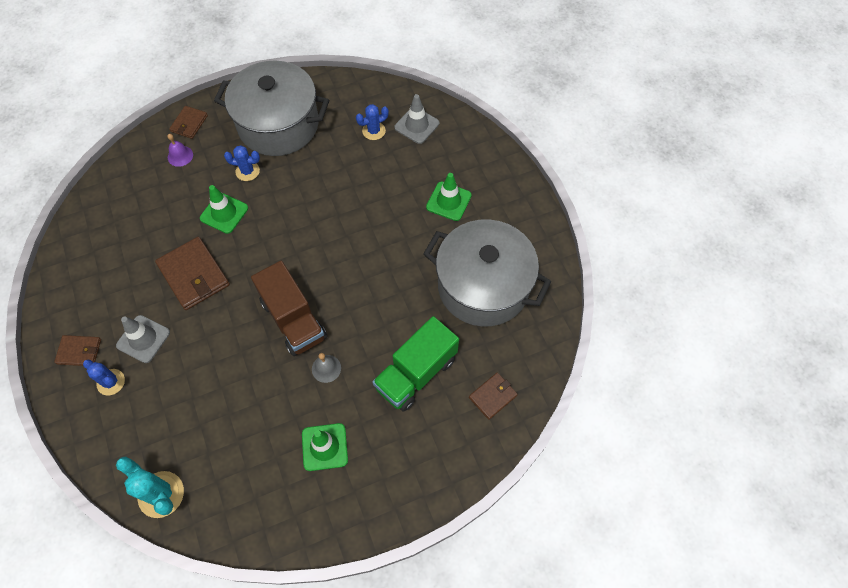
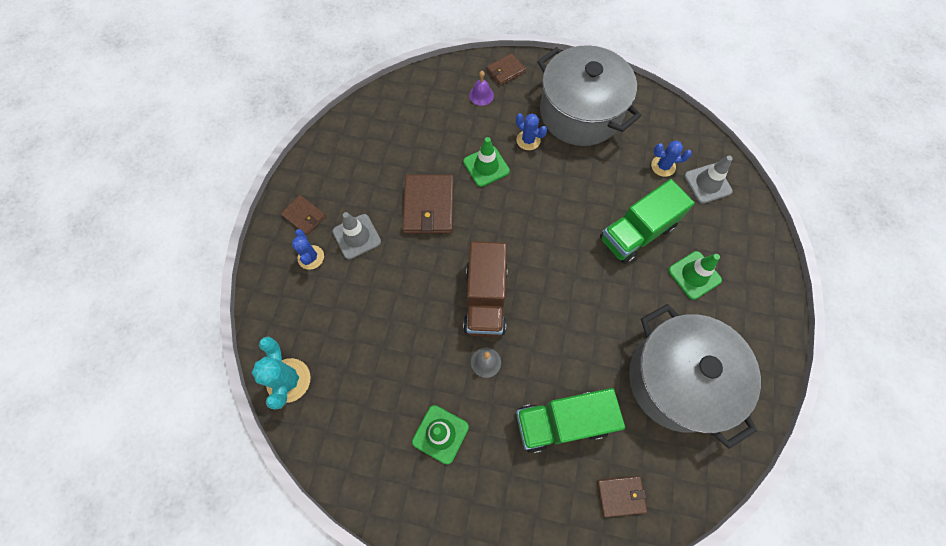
camera: 35 degrees right, 5 degrees up
none -> green truck [600,179,695,264]

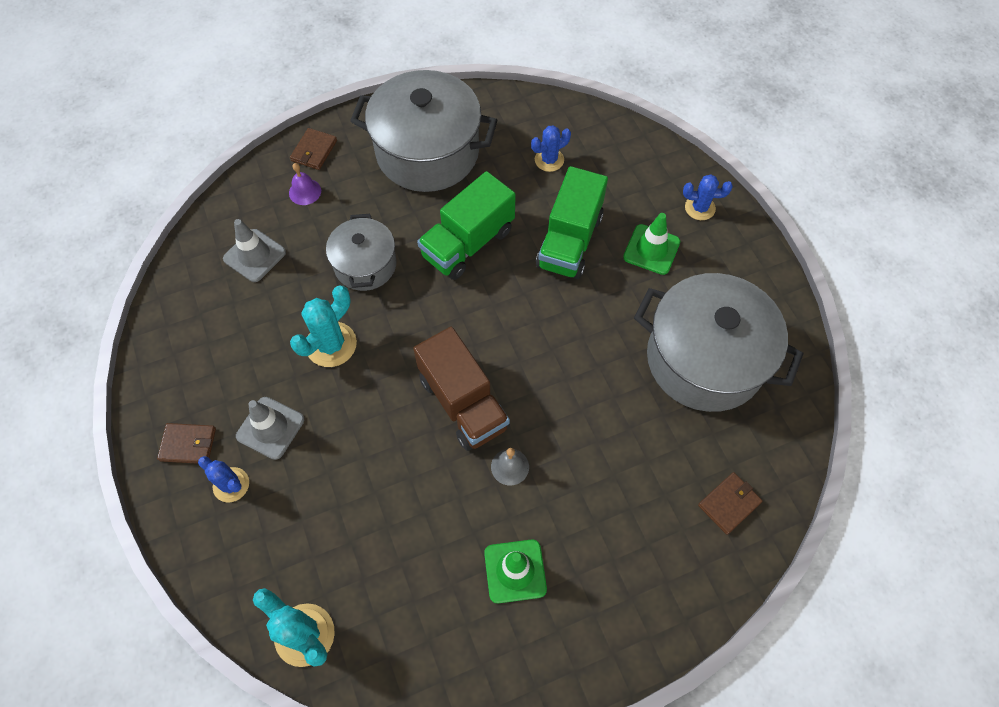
camera: 35 degrees left, 5 degrees down
brown wallet [402,175,454,234] -> turquoise cactus [290,285,357,367]
green traffic cone [463,137,510,187] -> grey pot [326,214,397,291]
blue cactus [516,113,547,150] -> blue cactus moved to [683,174,733,220]
green truck [516,388,625,453] -> green truck moved to [417,171,516,280]
grey traffic cone [684,156,733,204] -> grey traffic cone moved to [223,219,286,282]

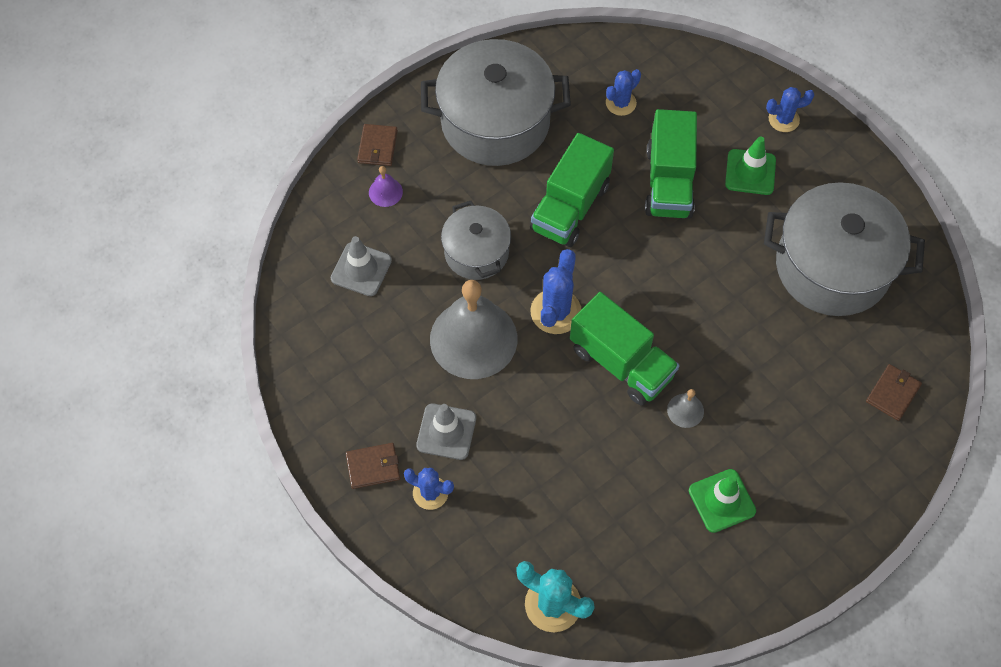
camera: 15 degrees left, 0 degrees up
turquoise cactus [290,285,357,367] -> grey bell [430,280,517,379]
brown truck [413,327,510,451] -> green truck [570,292,679,406]
none -> blue cactus [530,249,581,334]

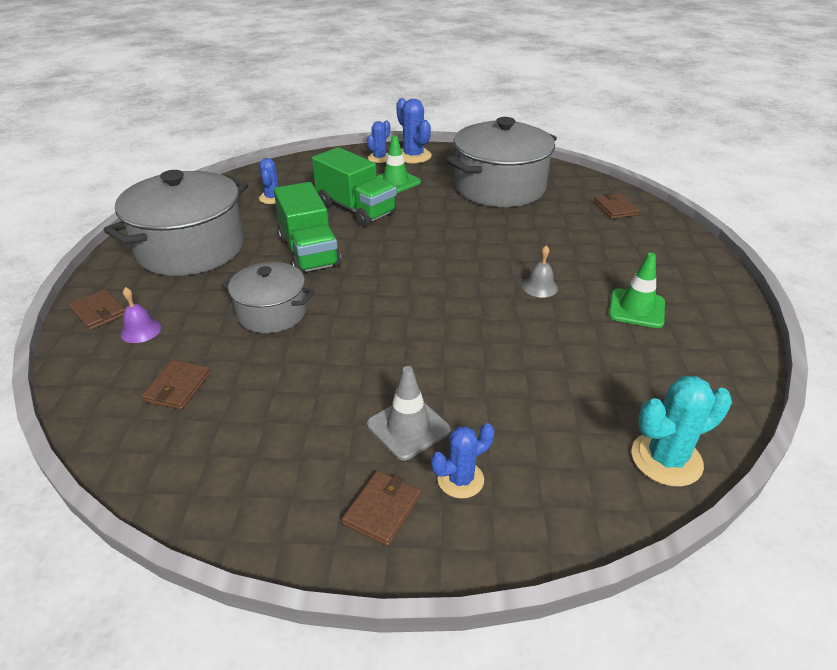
camera: 50 degrees left, 25 degrees down
grey traffic cone [330,236,392,296] -> brown wallet [141,360,211,410]
grey bell [430,280,517,379] -> none
blue cactus [530,249,581,334] -> blue cactus moved to [396,98,432,163]
green truck [570,292,679,406] -> none

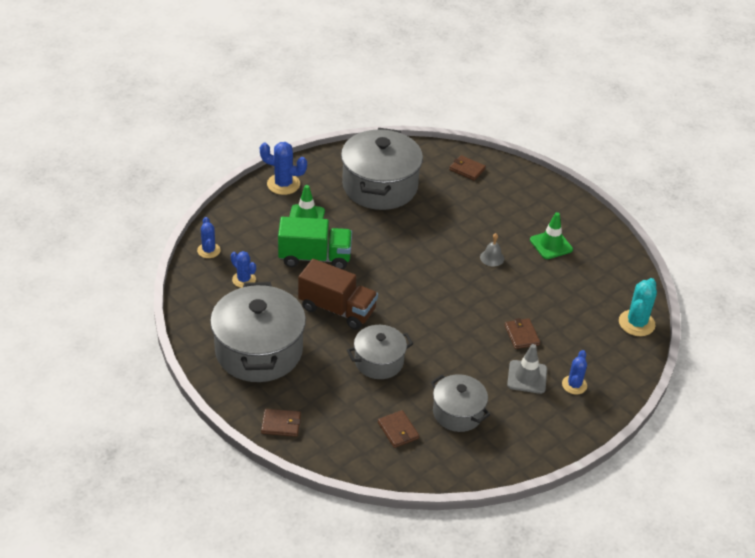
camera: 45 degrees left, 5 degrees up
purple bell [121,287,161,343] -> none
green truck [274,182,341,273] -> brown truck [298,259,378,330]
brown wallet [342,471,421,546] -> brown wallet moved to [505,318,540,349]
blue cactus [367,120,390,163] -> blue cactus moved to [197,217,221,258]
none -> grey pot [431,374,490,432]

